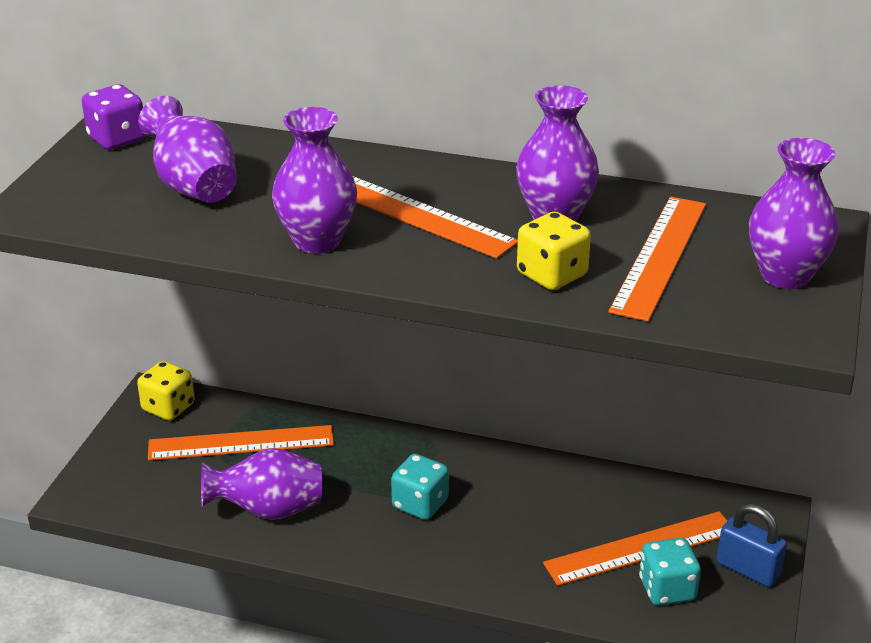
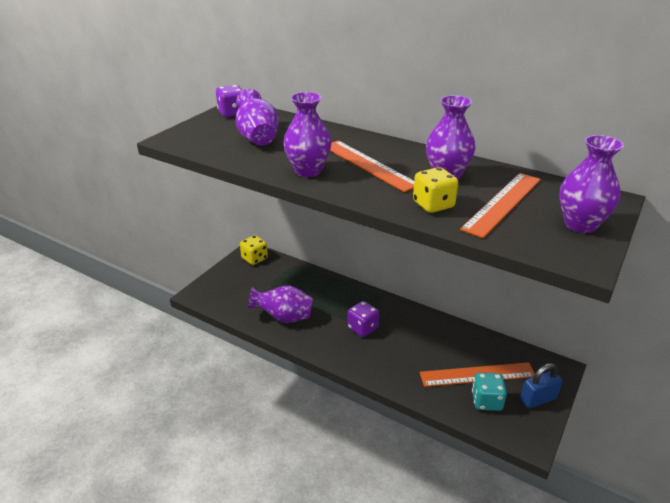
camera: 15 degrees right, 0 degrees up
orange ruler [148,425,334,461] -> none
turquoise dice [391,454,449,520] -> purple dice [347,301,379,337]
blue padlock [717,504,787,587] -> blue padlock turned 75 degrees counterclockwise [520,363,563,408]

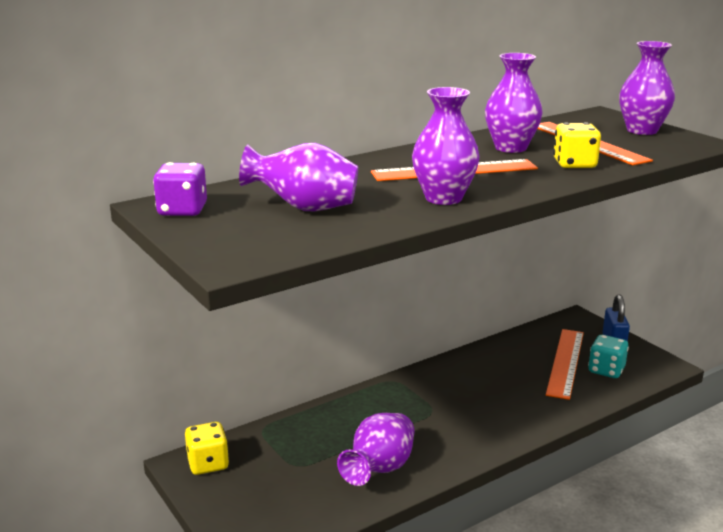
camera: 65 degrees left, 10 degrees down
purple dice [347,301,379,337] -> none

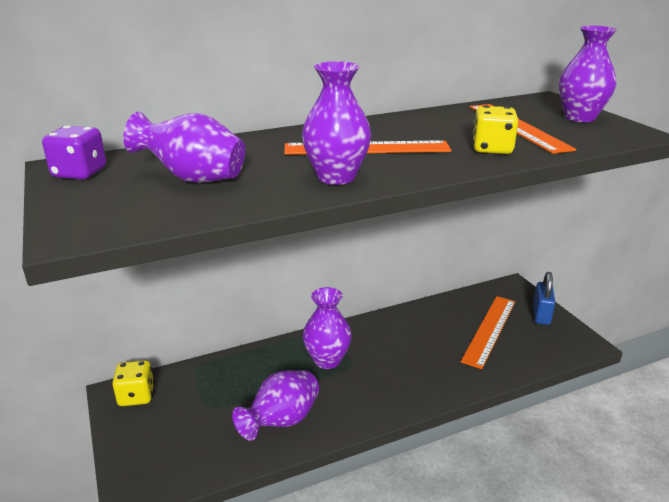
camera: 10 degrees right, 5 degrees up
purple vase [485,53,543,153] -> purple vase moved to [303,287,352,369]
turquoise dice [588,335,629,378] -> none

